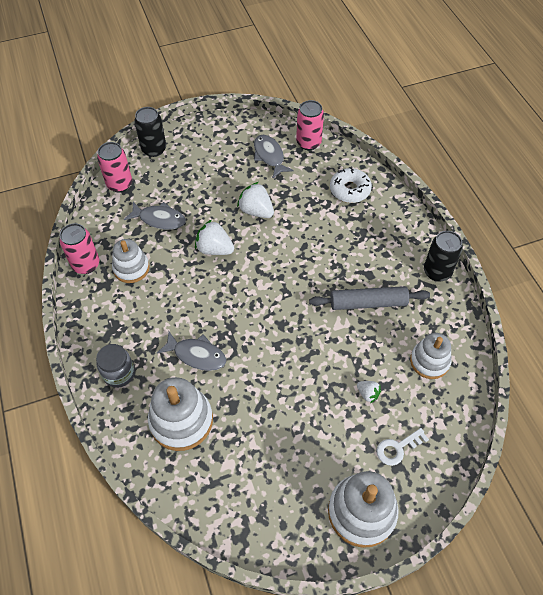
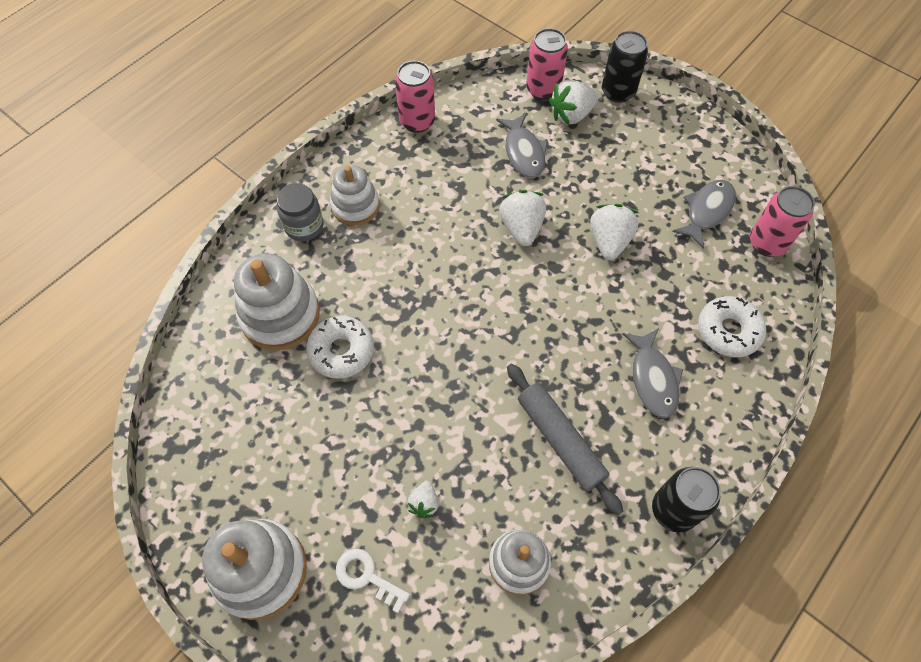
camera: 60 degrees right, 5 degrees up
white stacking toy [112,239,150,283] -> white stacking toy moved to [330,165,380,225]
grey fish [157,331,226,371] -> grey fish moved to [622,328,683,418]
none -> white donut [306,316,374,379]
none -> white strawberry [549,79,598,125]

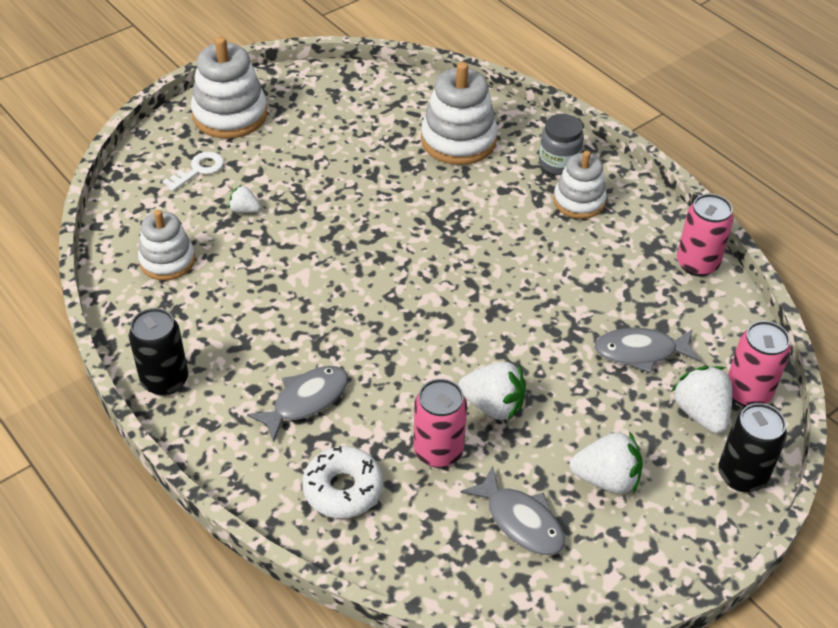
camera: 100 degrees right, 15 degrees down
white donut [306,316,374,379] -> none
white strawberry [499,190,546,246] -> white strawberry moved to [569,431,643,494]
grey rolling pin [507,364,623,515] -> none
grey fish [622,328,683,418] -> grey fish turned 135 degrees clockwise [247,366,348,442]
pink can [750,186,815,257] -> pink can moved to [414,379,467,468]

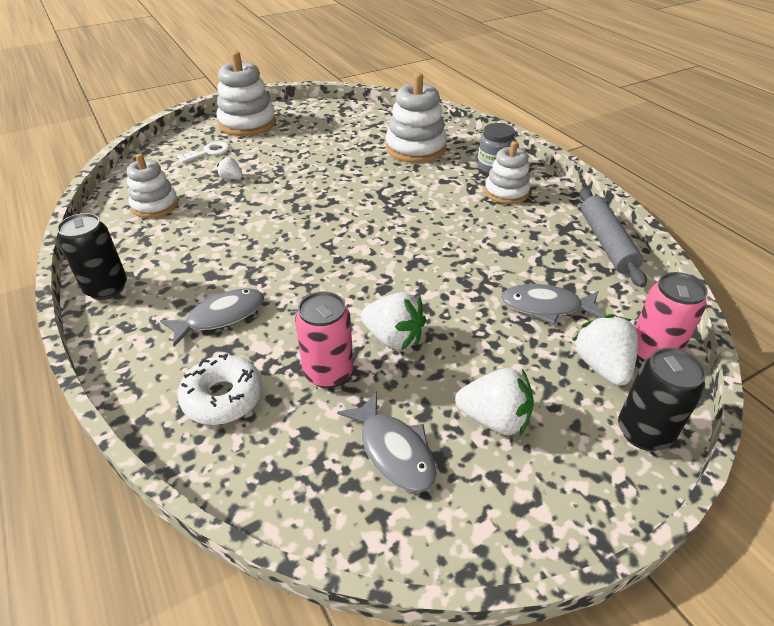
camera: 10 degrees right, 5 degrees down
pink can [677,194,734,276] -> grey rolling pin [580,188,647,288]

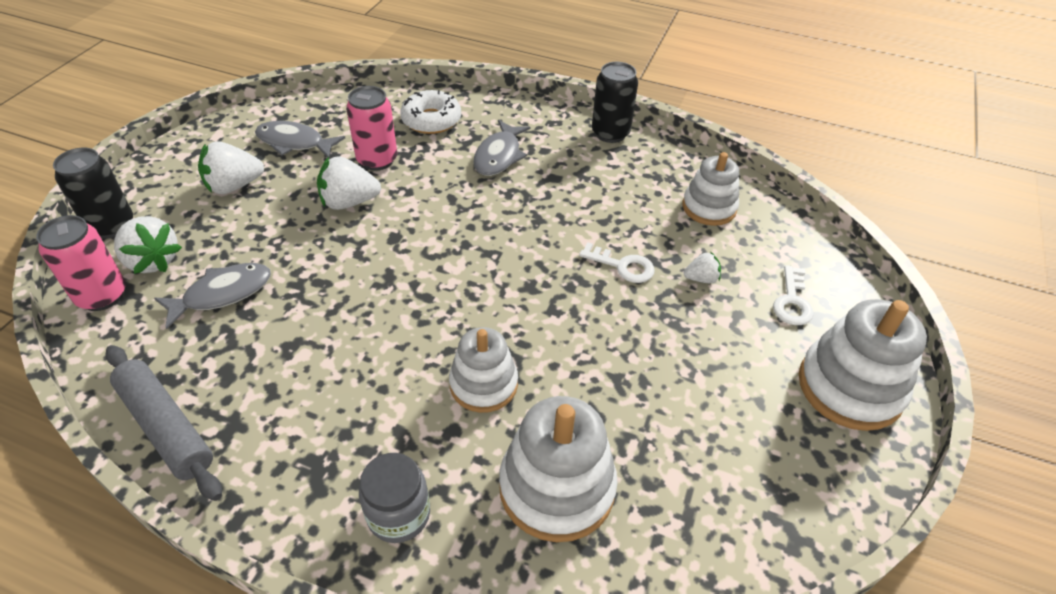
camera: 140 degrees right, 5 degrees up
white stacking toy [485,141,531,204] -> white stacking toy moved to [449,327,518,413]
none -> white key [579,242,655,283]

